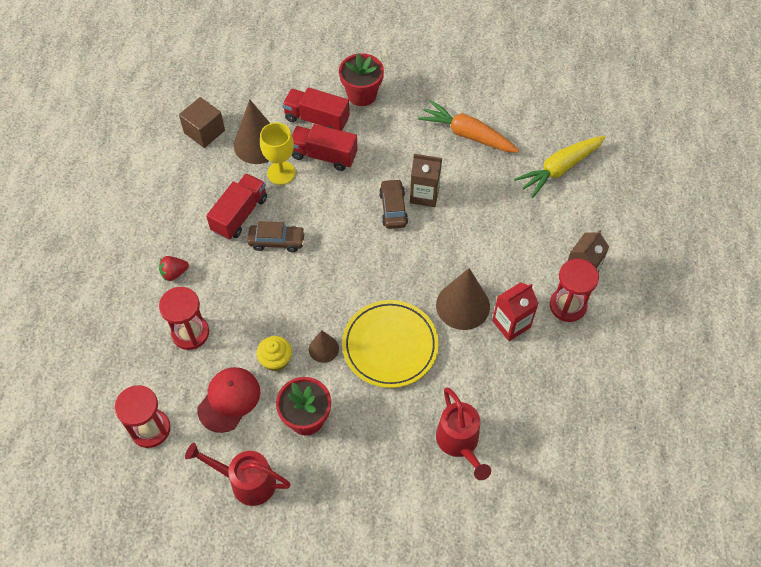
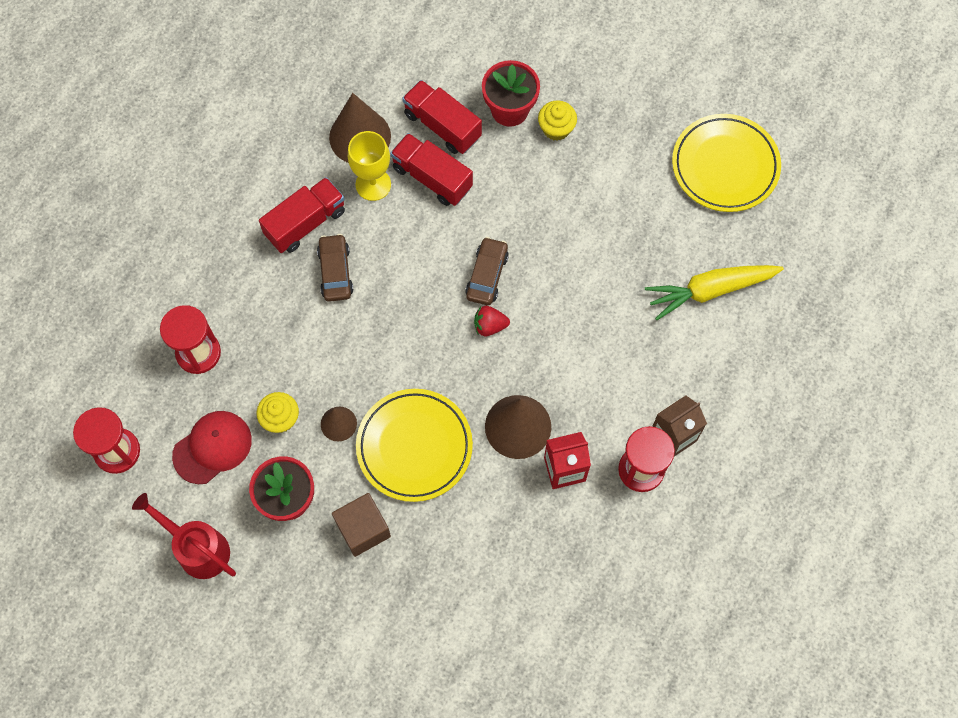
camera: 20 degrees right, 10 degrees up
red strawberry [159,256,189,281] -> red strawberry moved to [474,306,510,336]
brown cube [179,97,225,148] -> brown cube moved to [332,493,391,557]
brown car [247,221,305,252] -> brown car turned 120 degrees counterclockwise [317,234,353,302]
brown carton [410,154,442,207] -> none
orange carrot [418,100,519,153] -> none
red watering can [436,388,491,480] -> none
none -> yellow cupcake [538,101,577,141]
none -> yellow plate [672,114,781,212]

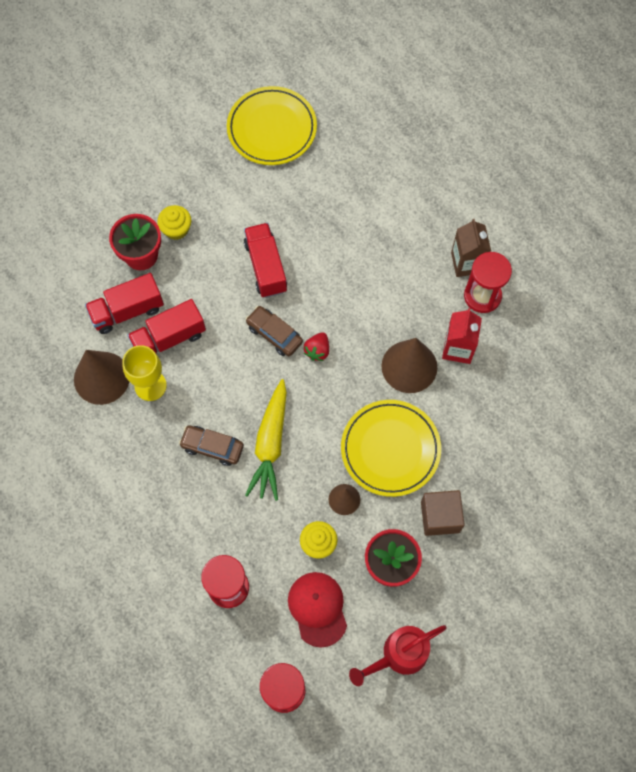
camera: 65 degrees left, 0 degrees up
red truck [259,177,345,253] -> red truck moved to [244,223,287,298]
yellow carrot [645,265,784,320] -> yellow carrot moved to [245,379,287,501]

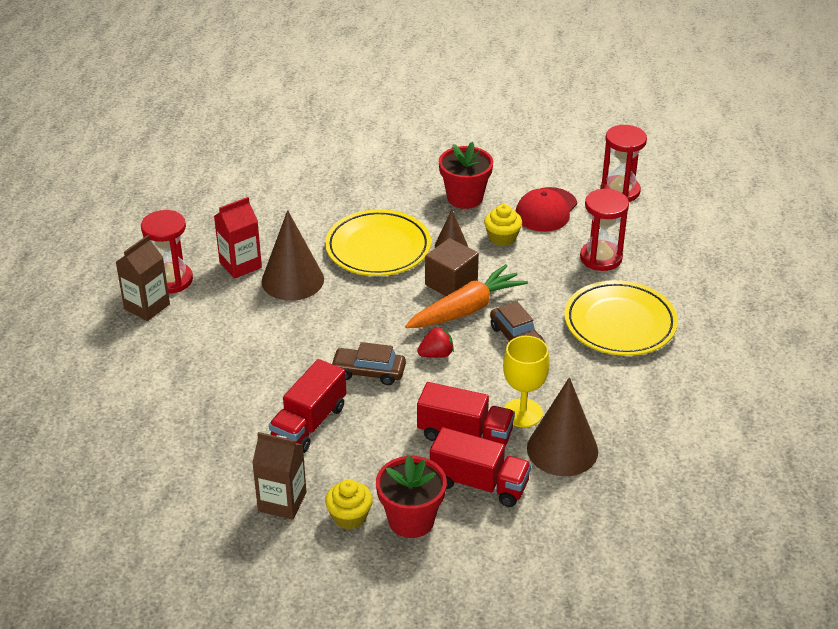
camera: 135 degrees left, 30 degrees down
yellow plate [227,86,317,165] -> yellow plate moved to [564,280,678,356]
brown car [245,306,303,356] -> brown car turned 105 degrees clockwise [330,342,406,385]
yellow carrot [245,379,287,501] -> orange carrot [405,264,528,328]
red strawberry [304,332,329,361] -> red strawberry moved to [417,327,454,358]
red watering can [349,625,447,686] -> none
brown cube [421,490,465,536] -> brown cube moved to [425,238,479,296]
none -> brown carton [252,432,307,520]

